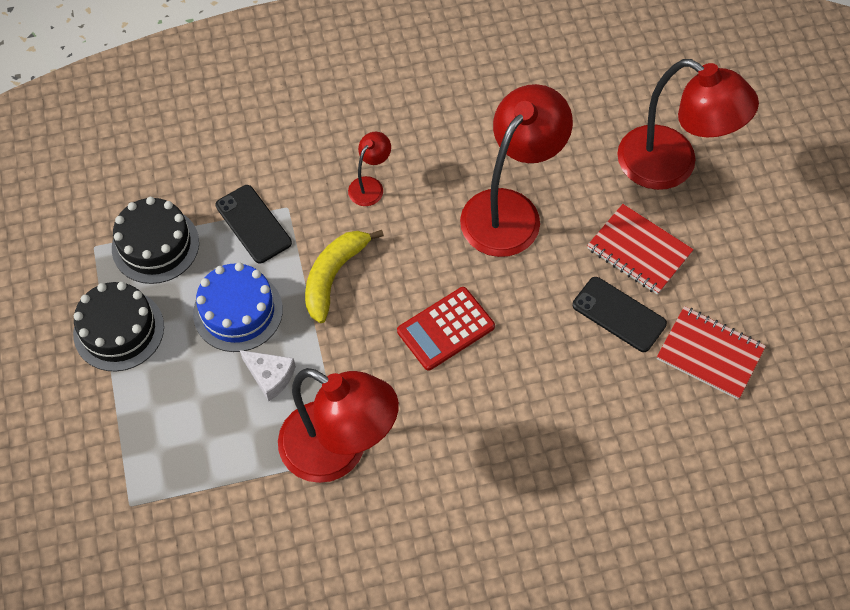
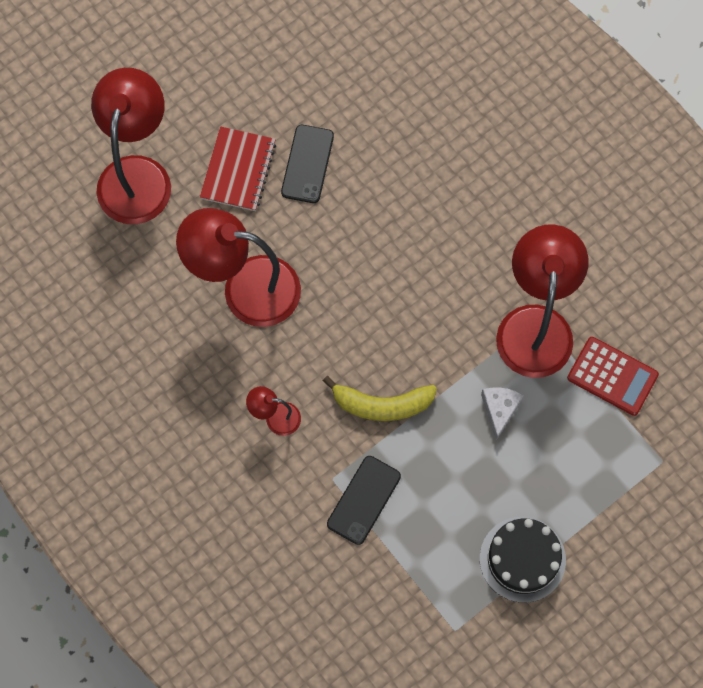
camera: 115 degrees left, 10 degrees up
black cake [112,197,199,284] -> none
blue cake [193,263,283,352] -> none
red calculator [397,287,495,371] -> red calculator moved to [567,337,659,416]
red notebook [657,306,766,399] -> none

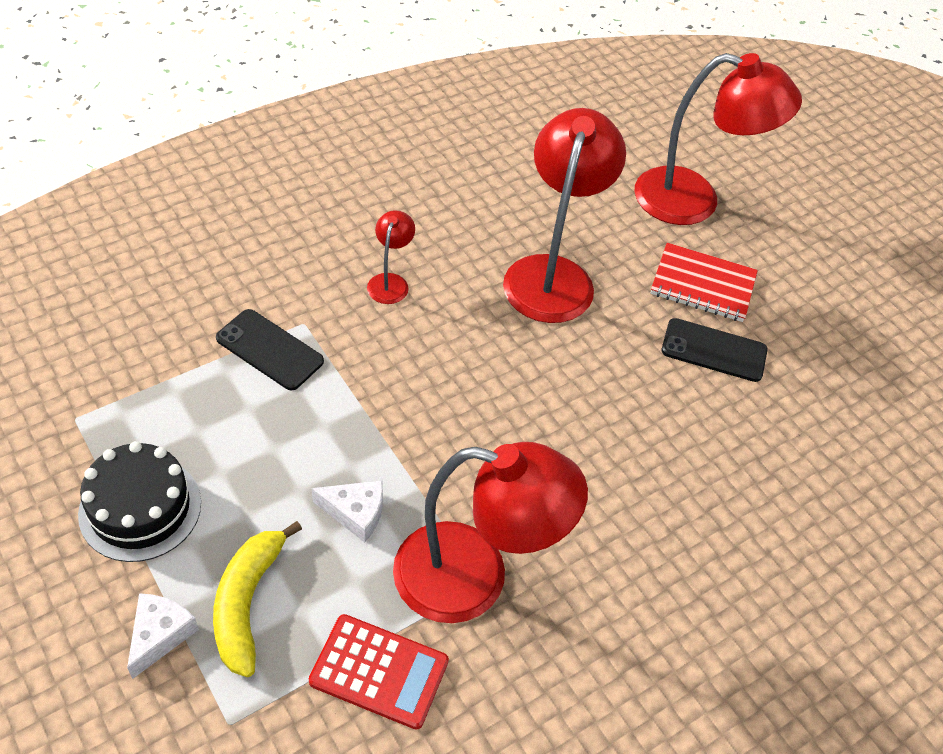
camera: 90 degrees right, 20 degrees down
yellow banana [323,376,437,421] -> yellow banana moved to [213,521,302,677]
red calculator [567,337,659,416] -> red calculator turned 105 degrees counterclockwise [309,614,449,730]
none -> white cheese [127,593,199,679]

